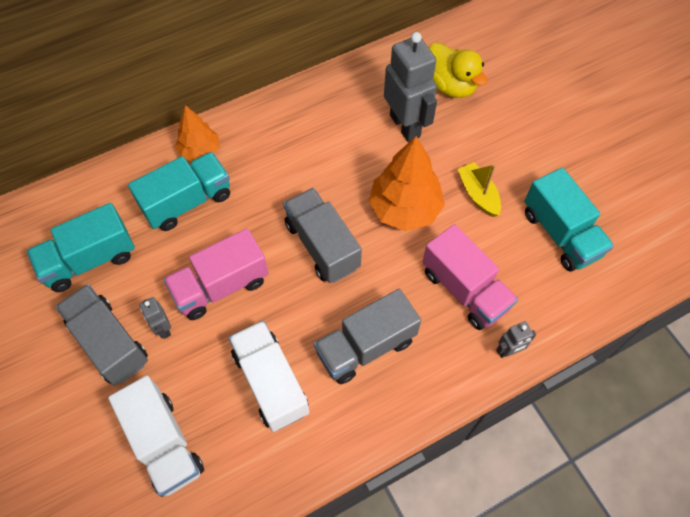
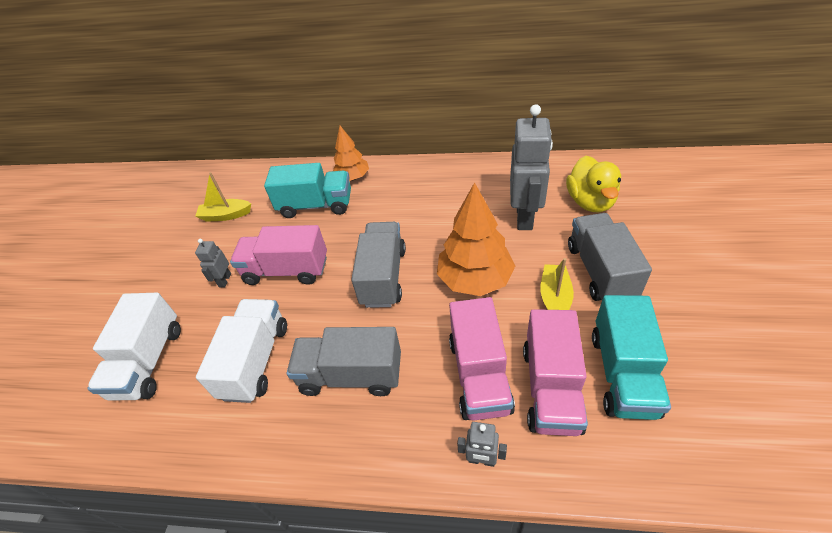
camera: 40 degrees right, 15 degrees down
turquoise truck [27,203,135,292] -> yellow boat [195,172,251,222]
grey truck [55,284,148,386] -> grey truck moved to [568,213,652,301]
none -> pink truck [523,309,588,436]

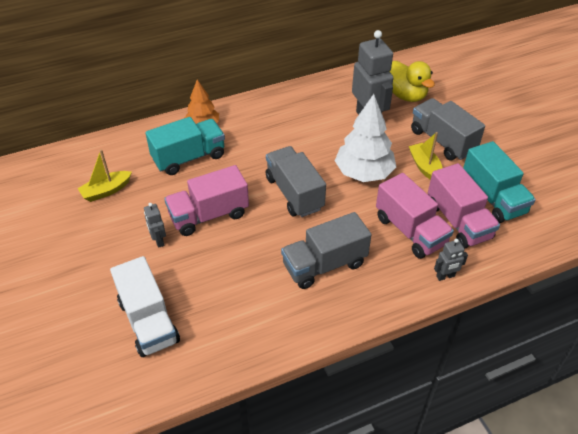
camera: 35 degrees left, 0 degrees up
white truck [196,299,287,403] -> none
orange tree [437,182,515,296] -> white tree [335,94,396,182]

